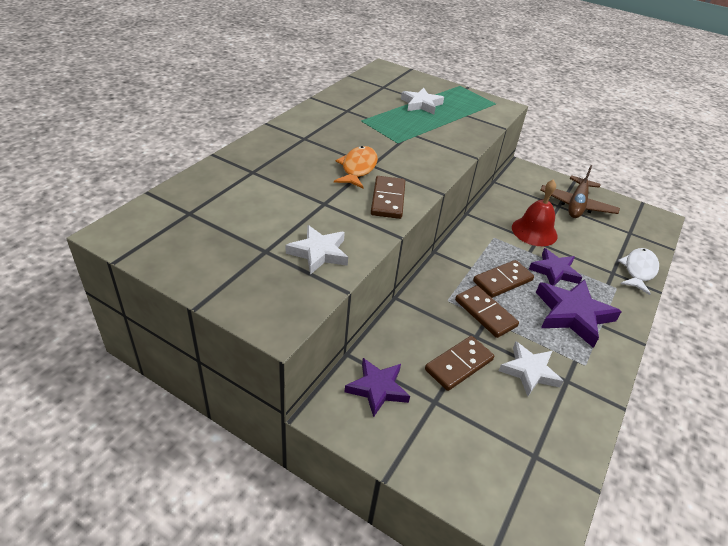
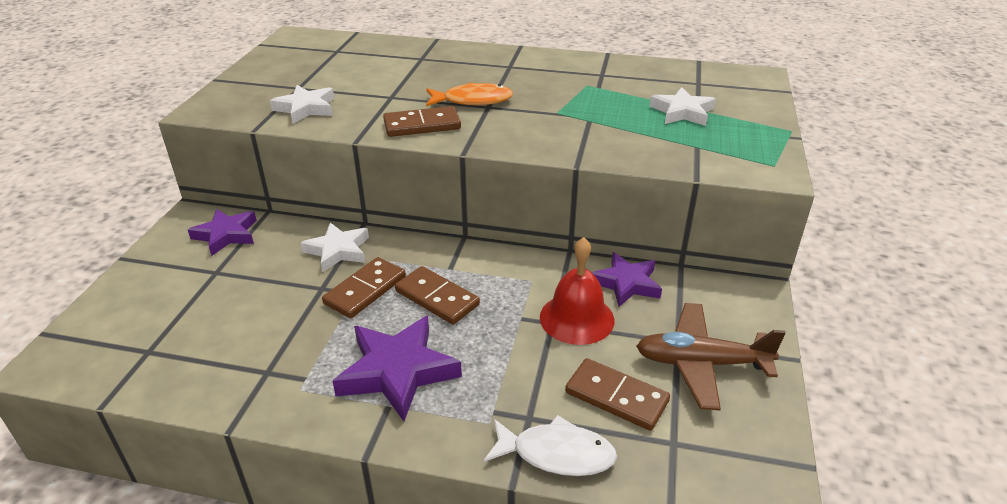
camera: 75 degrees right, 5 degrees down
brown domino [425,336,494,391] -> brown domino moved to [565,358,670,431]
white star [499,342,563,396] -> white star moved to [301,223,369,272]
purple star [529,248,583,286] -> purple star moved to [592,252,662,307]

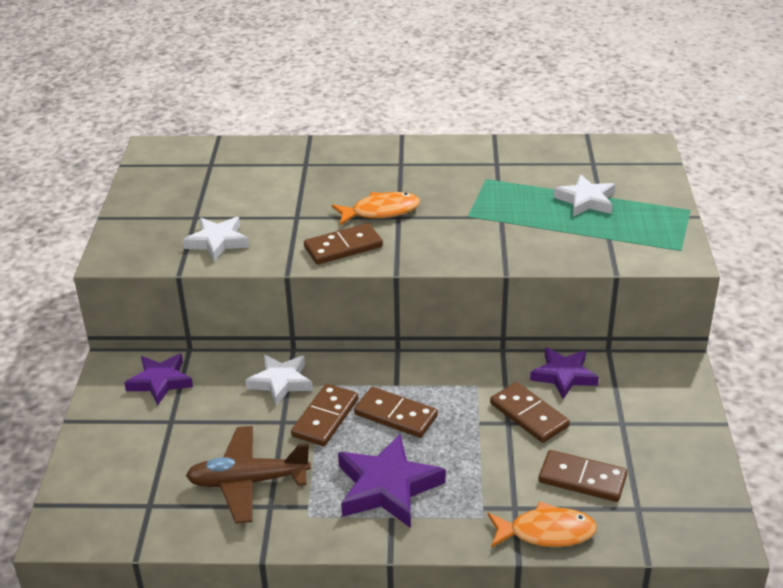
camera: 10 degrees left, 0 degrees up
white fish [484,415,617,476] -> orange fish [488,501,597,548]
red bell [540,237,614,345] -> brown domino [490,382,570,443]
brown plane [636,303,786,410] -> brown plane moved to [186,426,311,524]

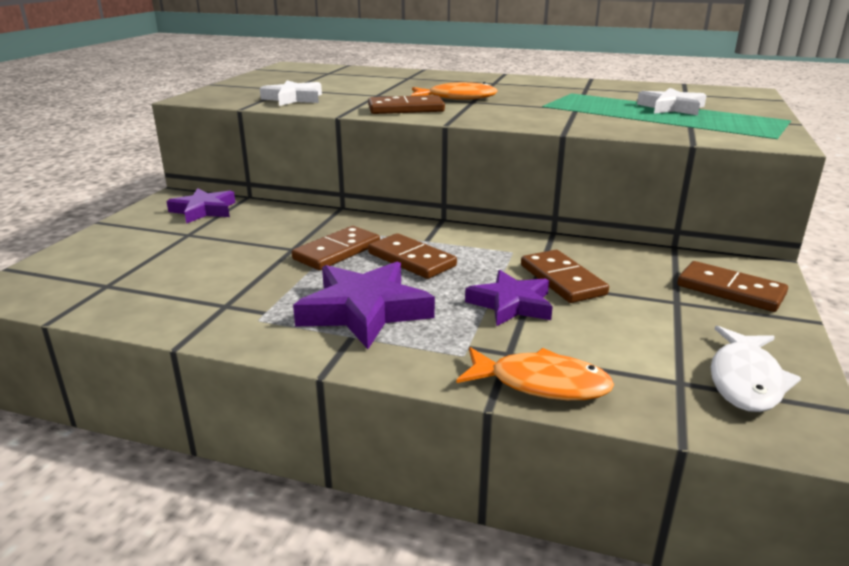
camera: 15 degrees right, 10 degrees down
brown plane [186,426,311,524] -> none
white star [245,355,313,406] -> none
purple star [530,347,599,399] -> purple star moved to [465,270,553,326]
brown domino [539,450,627,502] -> brown domino moved to [677,261,788,312]
none -> white fish [710,326,801,412]

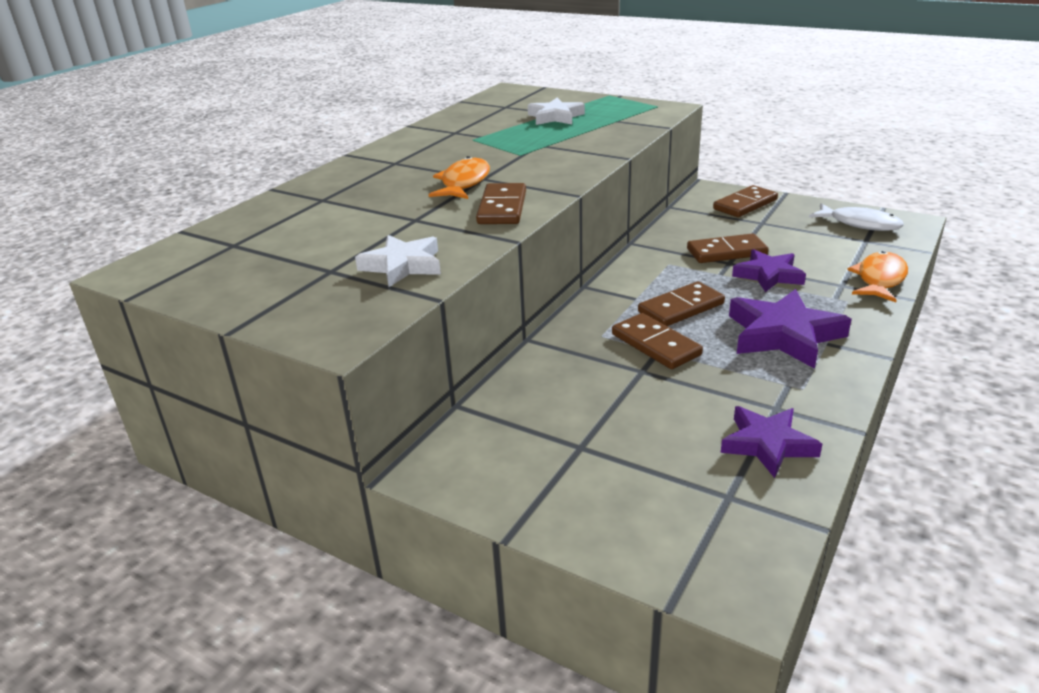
camera: 75 degrees left, 5 degrees up
purple star [166,188,236,224] -> purple star moved to [721,406,822,478]

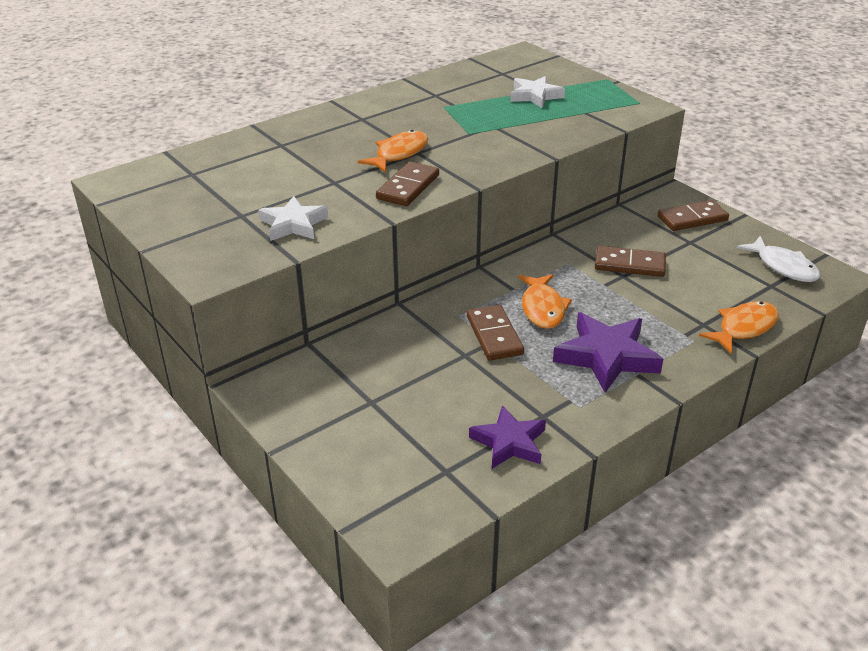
camera: 20 degrees right, 5 degrees up
brown domino [638,281,725,326] -> orange fish [518,274,572,329]
purple star [732,249,806,292] -> none

